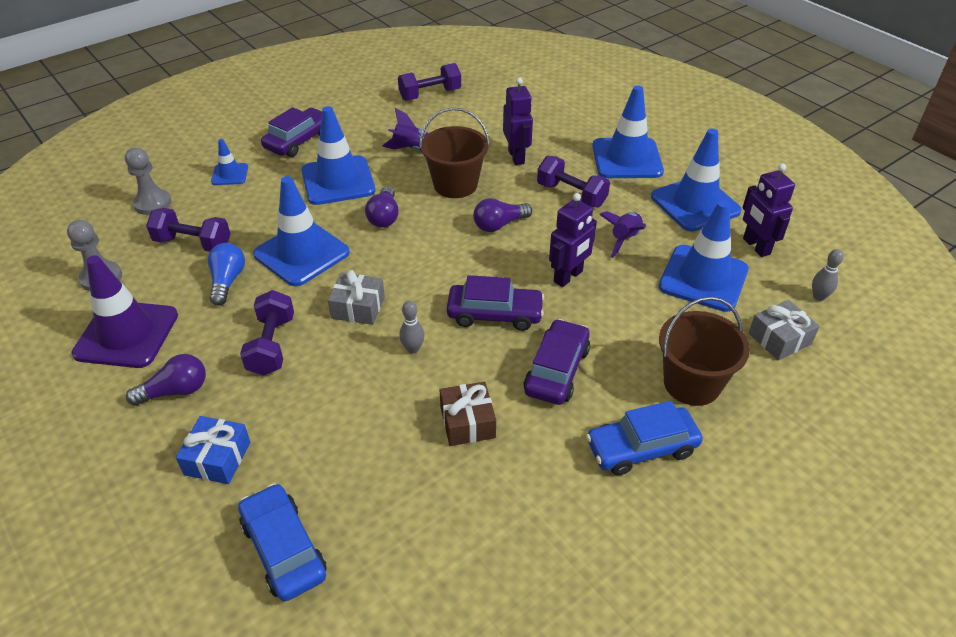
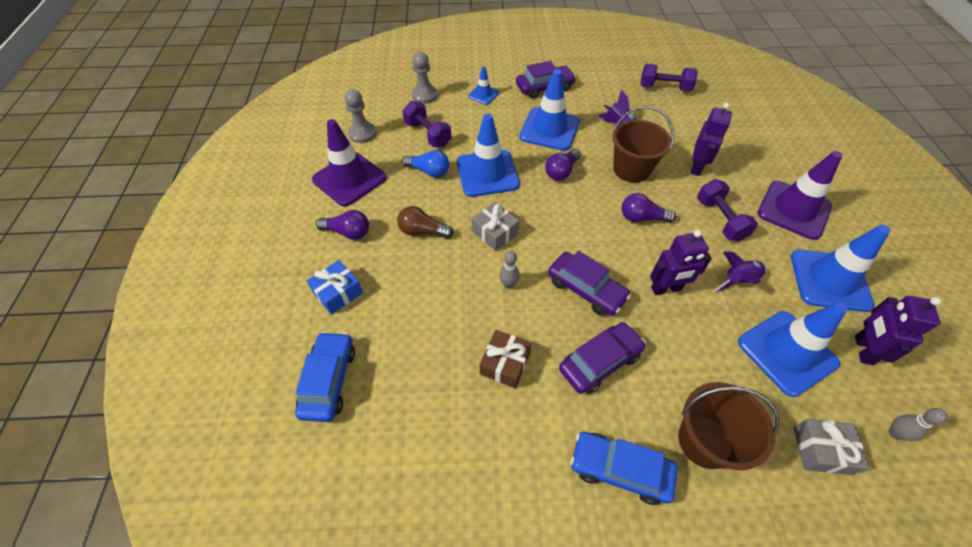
camera: 35 degrees right, 10 degrees up
blue light bulb [208,243,245,306] -> blue light bulb turned 75 degrees clockwise [402,150,449,177]
purple dumbbell [240,290,294,376] -> brown light bulb [397,206,454,238]
blue traffic cone [592,85,664,178] -> purple traffic cone [757,151,842,240]

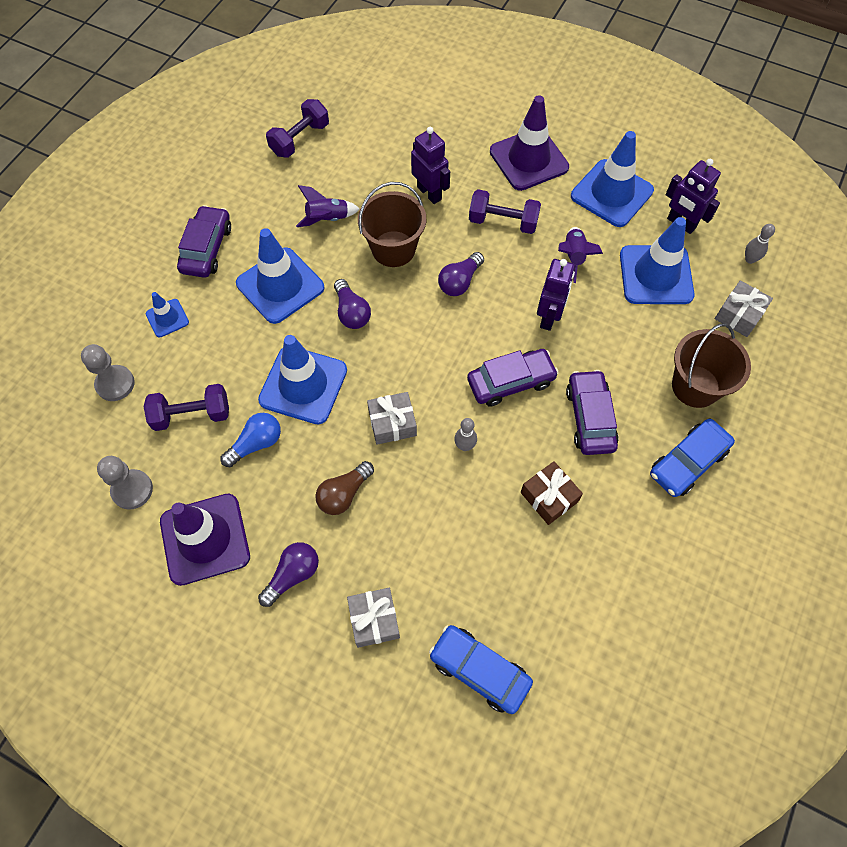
camera: 60 degrees left, 10 degrees up
blue gift [307,260,363,314] -> grey gift [347,588,400,648]

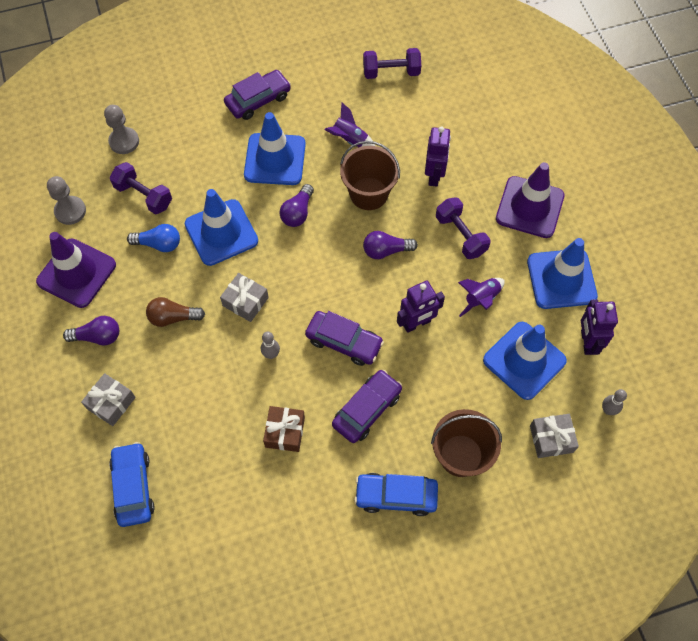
camera: 45 degrees right, 0 degrees up
blue traffic cone [146,292,189,337] -> none

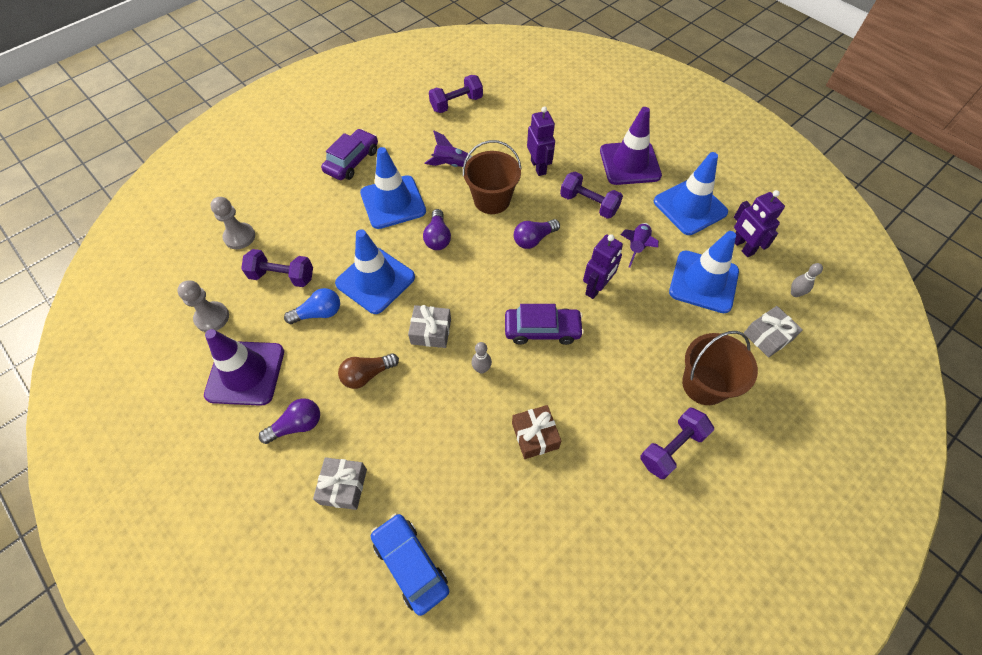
camera: 25 degrees left, 5 degrees down
purple car [332,370,402,443] -> none
blue car [354,473,438,516] -> purple dumbbell [640,408,714,479]

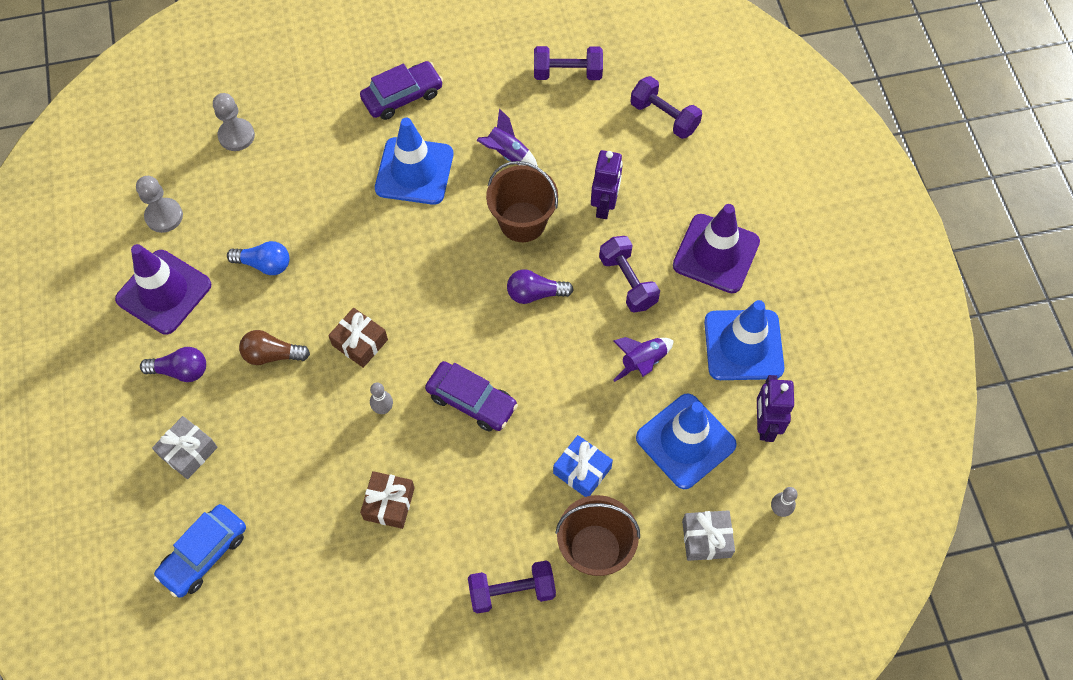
camera: 30 degrees right, 5 degrees up
purple dumbbell [241,249,313,287] -> purple dumbbell moved to [630,76,702,139]
blue traffic cone [335,229,415,314] -> none
blue car [371,513,449,616] -> blue car turned 135 degrees counterclockwise [154,504,246,598]
grey gift [408,305,451,348] -> brown gift [328,308,388,368]
purple light bulb [423,209,451,250] -> none
purple robot [583,234,623,299] -> none
none -> blue gift [553,435,613,497]

